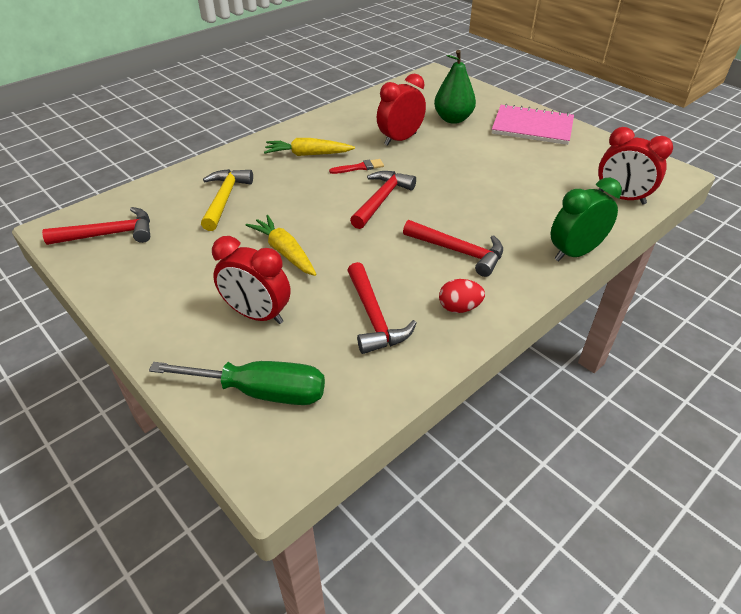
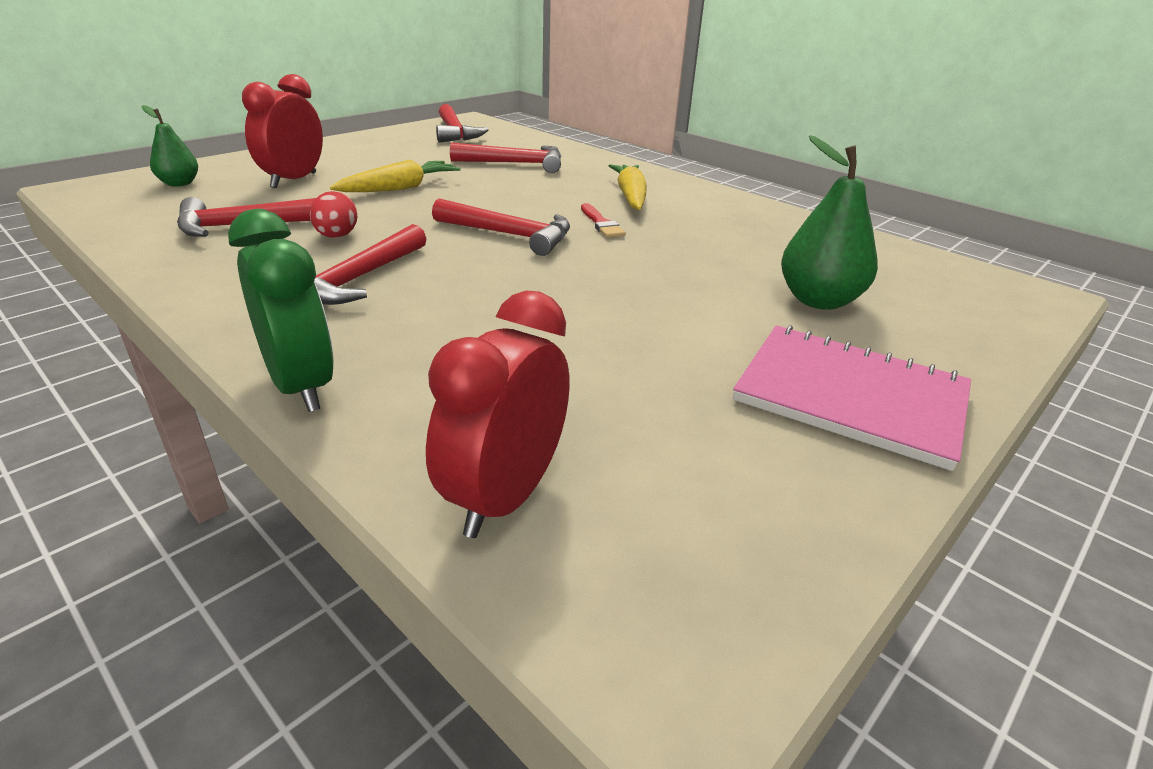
camera: 85 degrees right, 10 degrees down
green screwdriver [149,361,325,405] -> green pear [141,105,198,187]
yellow hammer [201,169,253,231] -> red hammer [450,142,562,173]
red clock [377,74,426,146] -> none
red egg [439,279,485,313] -> red egg moved to [310,191,358,238]
pink notebook [492,104,574,145] -> pink notebook turned 75 degrees counterclockwise [733,325,971,471]

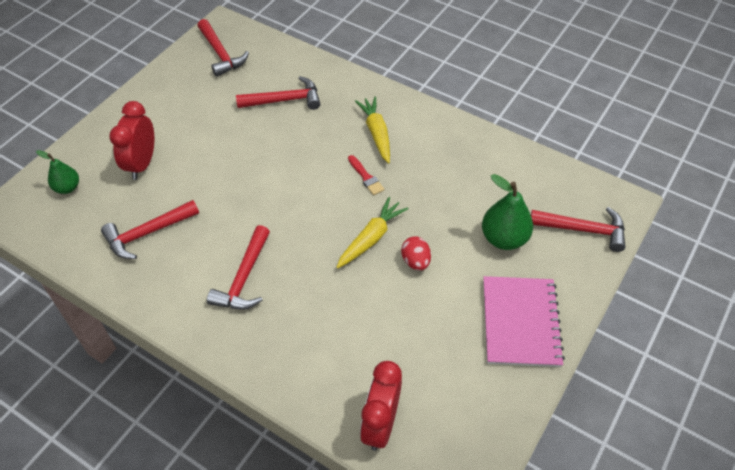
camera: 10 degrees left, 20 degrees up
green clock [228,209,334,412] -> none
red egg [310,191,358,238] -> red egg moved to [401,236,431,271]
yellow carrot [330,160,461,192] -> yellow carrot moved to [337,197,408,268]
red hammer [432,198,570,256] -> red hammer moved to [531,207,625,252]
pink notebook [733,325,971,471] -> pink notebook turned 75 degrees clockwise [483,276,565,367]

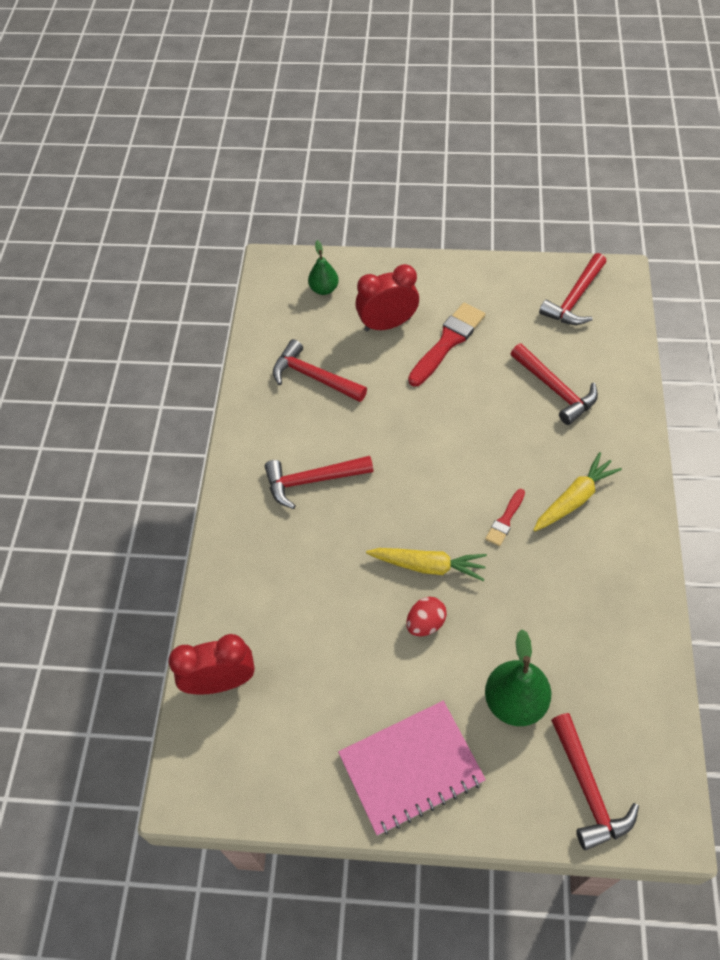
camera: 65 degrees right, 5 degrees up
none -> red brush [408,303,485,386]

